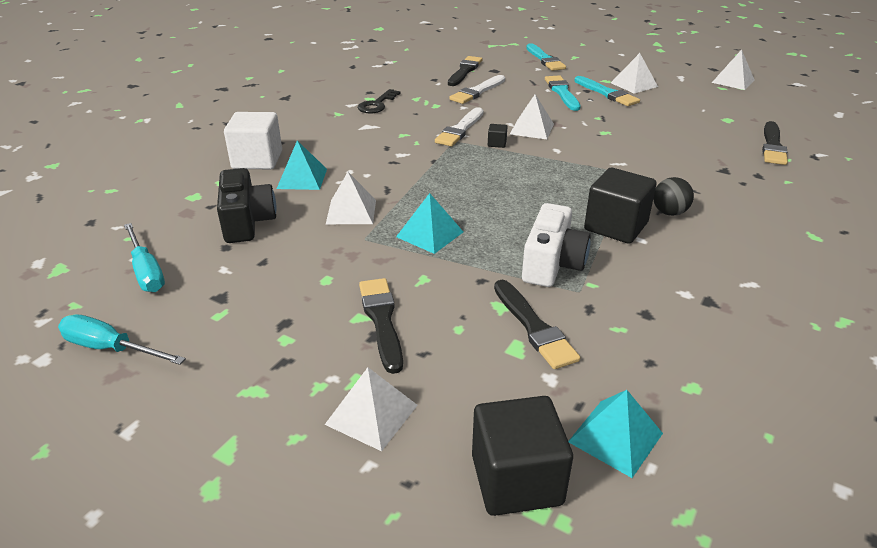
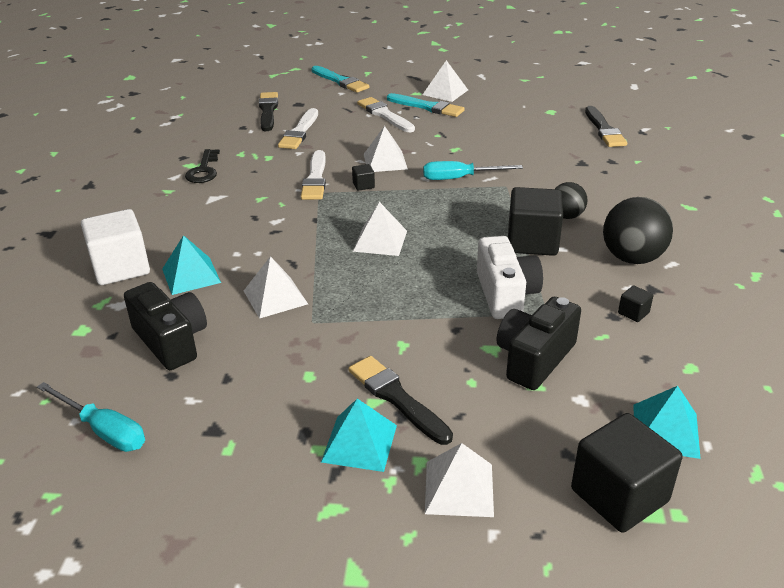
camera: 25 degrees left, 0 degrees up
turquoise screwdriver [58,315,186,365] -> turquoise screwdriver moved to [423,161,523,180]
turquoise pyramid [396,193,463,254] -> turquoise pyramid moved to [321,398,397,472]
black brush [494,280,580,369] -> black camera [497,297,581,390]
turquoise brush [545,75,581,111] -> white brush [357,97,415,132]
white pyramid [712,50,754,90] -> white pyramid moved to [353,202,407,256]
none -> black ball [603,197,673,264]
none -> black cube [618,285,653,322]

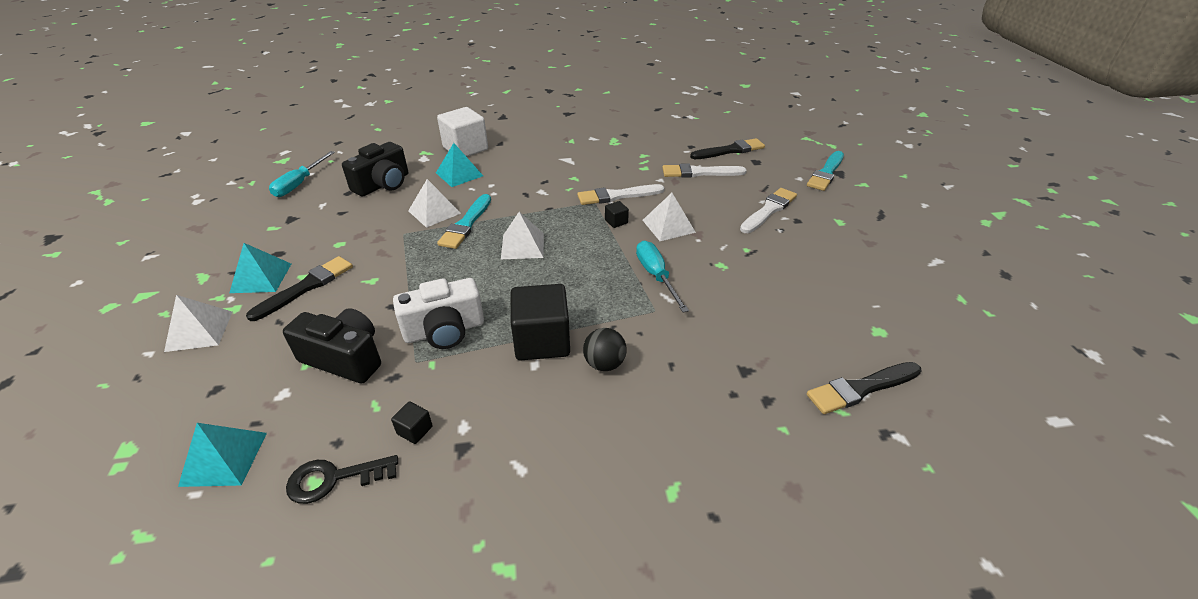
camera: 75 degrees right, 5 degrees up
black key [185,149,220,183] -> black key moved to [286,455,398,504]
turquoise brush [387,93,465,117] -> turquoise brush moved to [437,194,491,249]
white pyramid [423,60,468,102] -> none
black cube [571,413,682,533] -> none
black ball [603,197,673,264] -> none

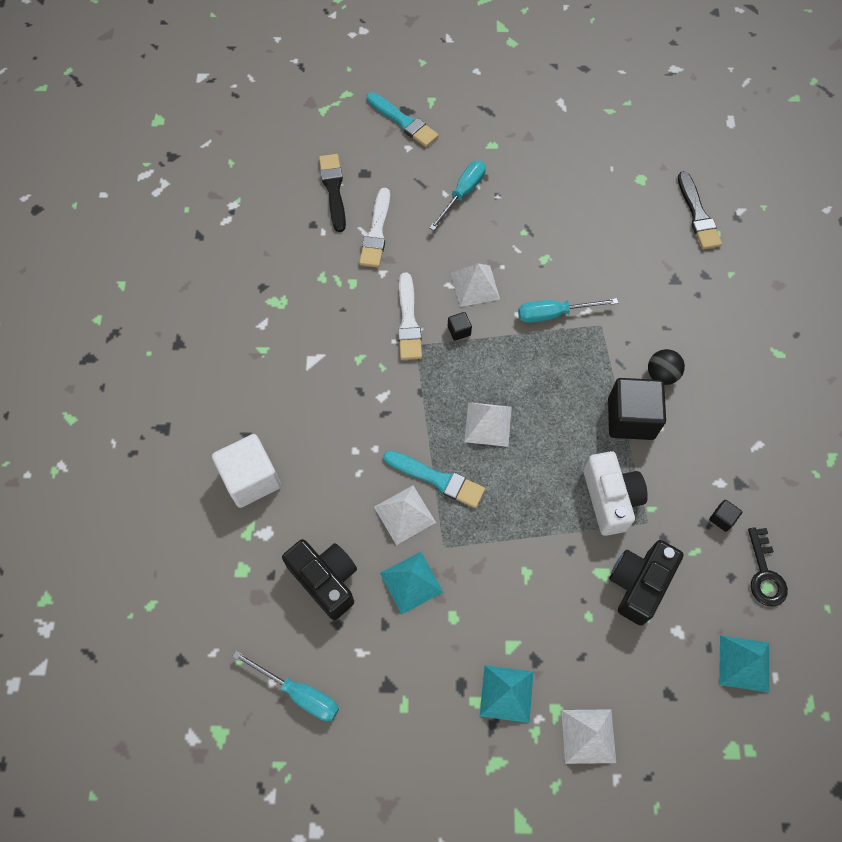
camera: 80 degrees left, 25 degrees up
black brush [246,256,353,321] -> none
turquoise pyramid [436,143,483,187] -> turquoise pyramid moved to [380,552,443,615]
white brush [740,188,797,233] -> turquoise screwdriver [429,160,486,231]

